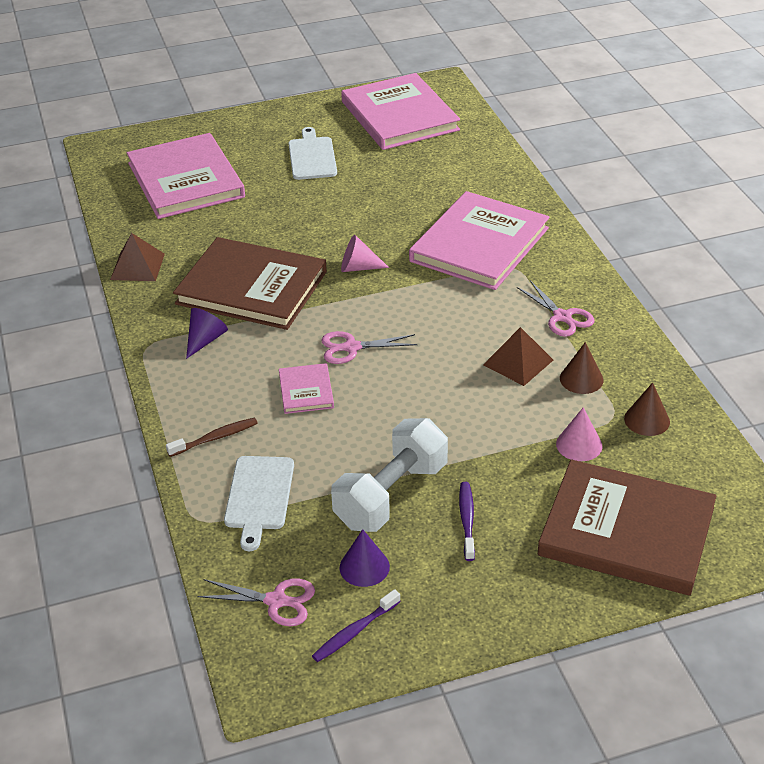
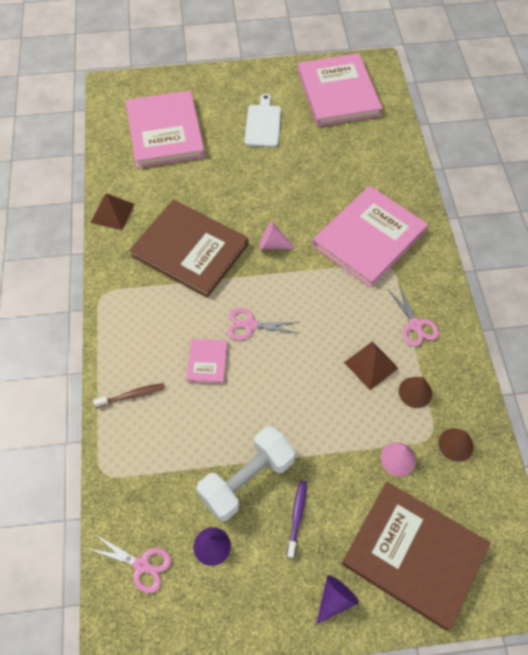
camera: 10 degrees right, 20 degrees up
purple cone [186,308,228,359] -> purple cone moved to [316,576,359,624]
white cutting board [224,456,294,551] -> none
purple toothbrush [312,589,401,662] -> none

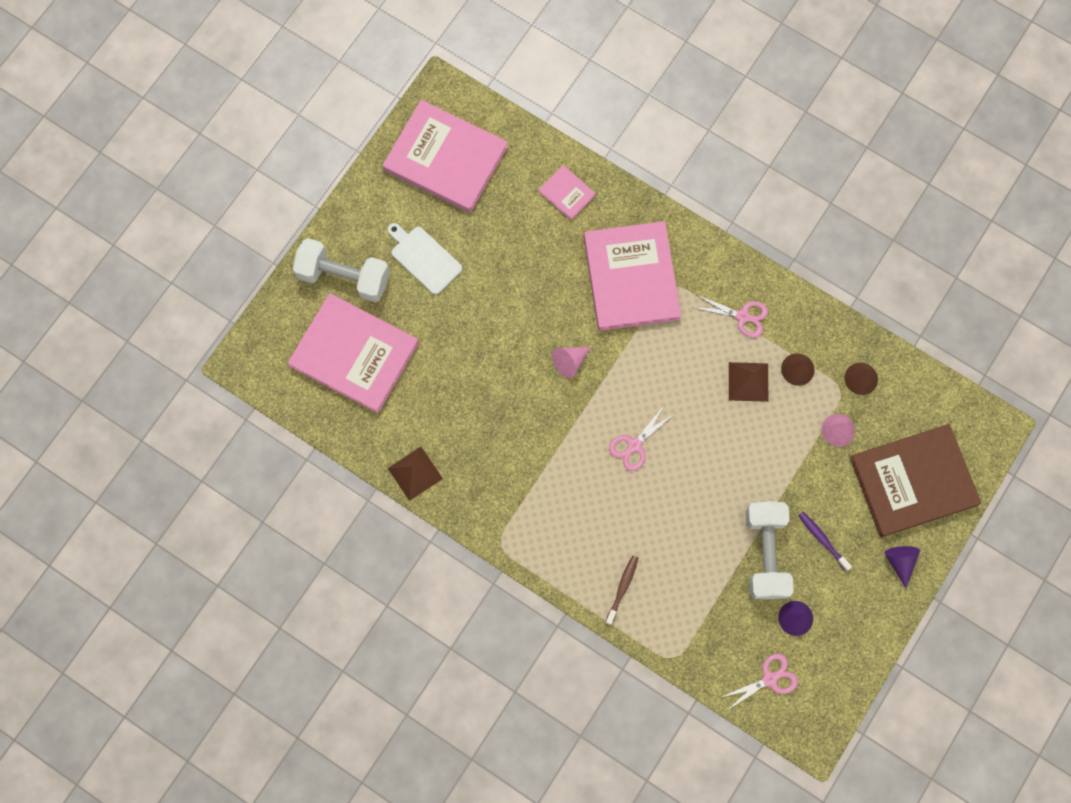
camera: 50 degrees left, 15 degrees up
brown book [129,200,249,298] -> none
pink book [186,339,228,384] -> pink book moved to [538,165,596,220]
none -> white dumbbell [293,238,390,302]

